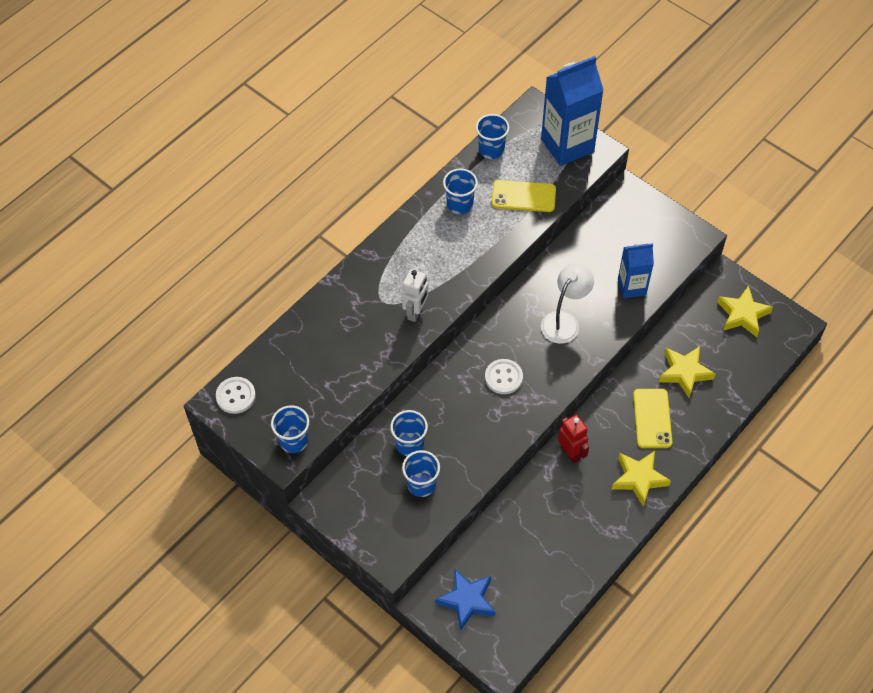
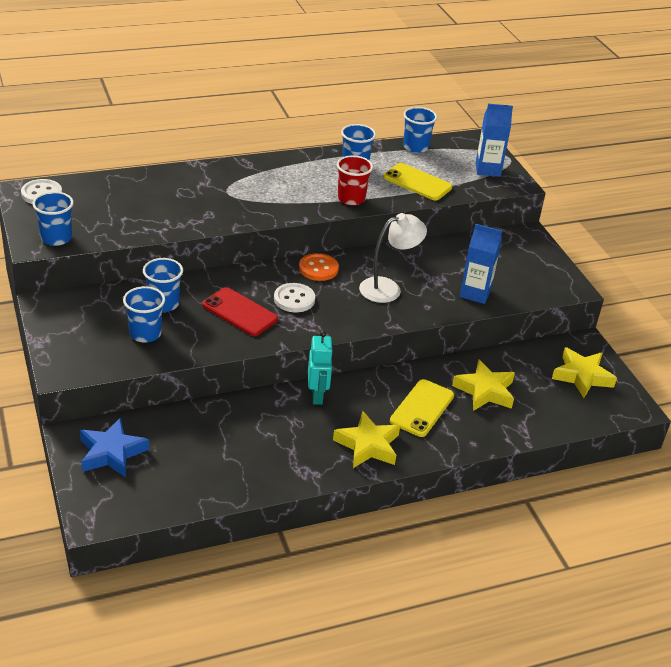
camera: 25 degrees right, 20 degrees down
white robot [402,269,428,322] -> none
blue carton [541,56,604,166] -> blue carton [476,104,513,177], size x0.59
red robot [558,415,589,463] -> turquoise robot [308,331,333,405]
none -> red phone [202,287,278,336]
none -> orange button [299,253,339,281]
none -> red cup [337,155,373,205]

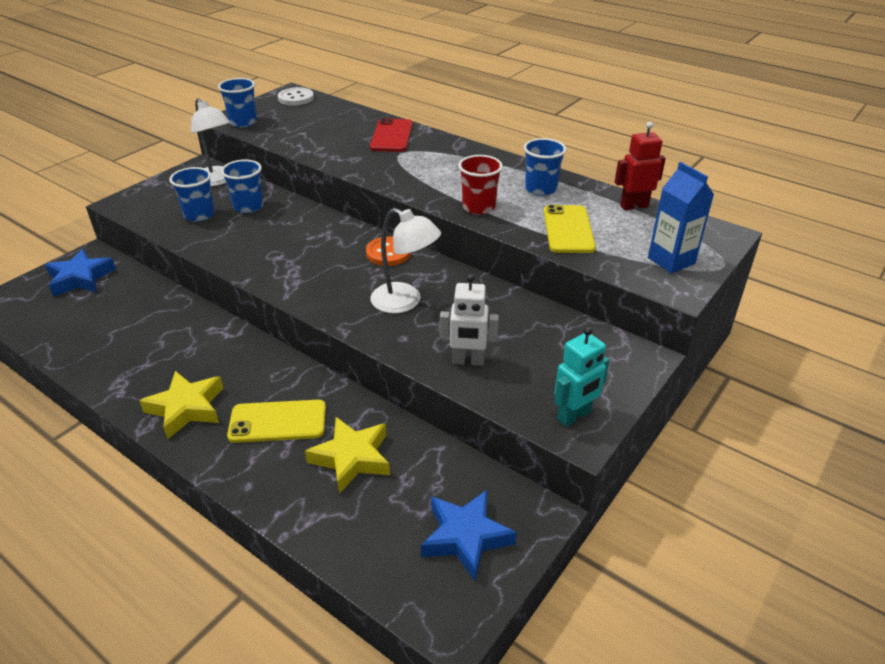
camera: 60 degrees right, 0 degrees up
red phone [202,287,278,336] -> red phone moved to [370,118,413,152]
white button [274,283,315,312] -> none
turquoise robot [308,331,333,405] -> turquoise robot moved to [554,326,610,427]
blue cup [403,107,437,153] -> red robot [615,122,666,210]
blue carton [460,224,502,304] -> white robot [440,274,499,366]
yellow star [552,347,617,398] -> blue star [421,490,517,581]
none -> white lamp [191,98,230,186]

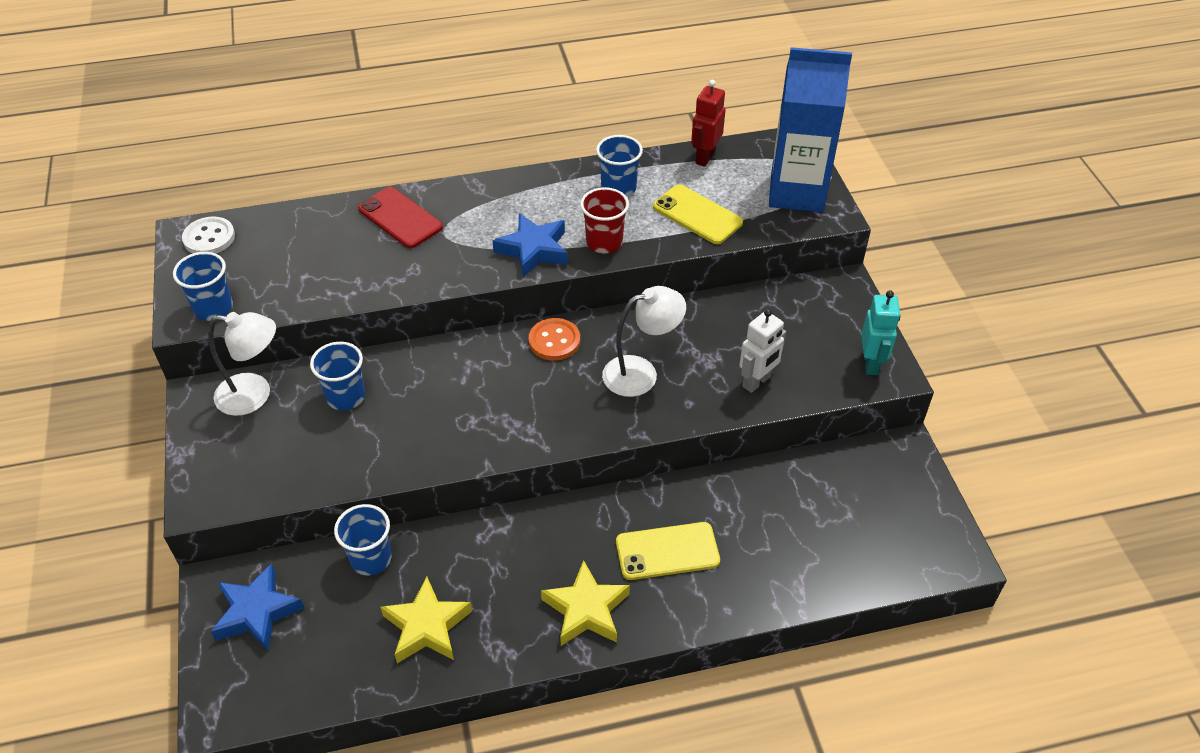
camera: 50 degrees left, 10 degrees up
blue cup [169,167,215,222] -> blue cup moved to [334,504,392,575]
yellow phone [227,400,326,443] -> yellow phone turned 45 degrees clockwise [616,522,720,580]
yellow star [305,417,390,494] -> yellow star moved to [380,576,472,663]
blue star [421,490,517,581] -> blue star moved to [493,213,568,277]
blue carton [648,162,714,274] -> blue carton [769,47,852,212], size x1.70

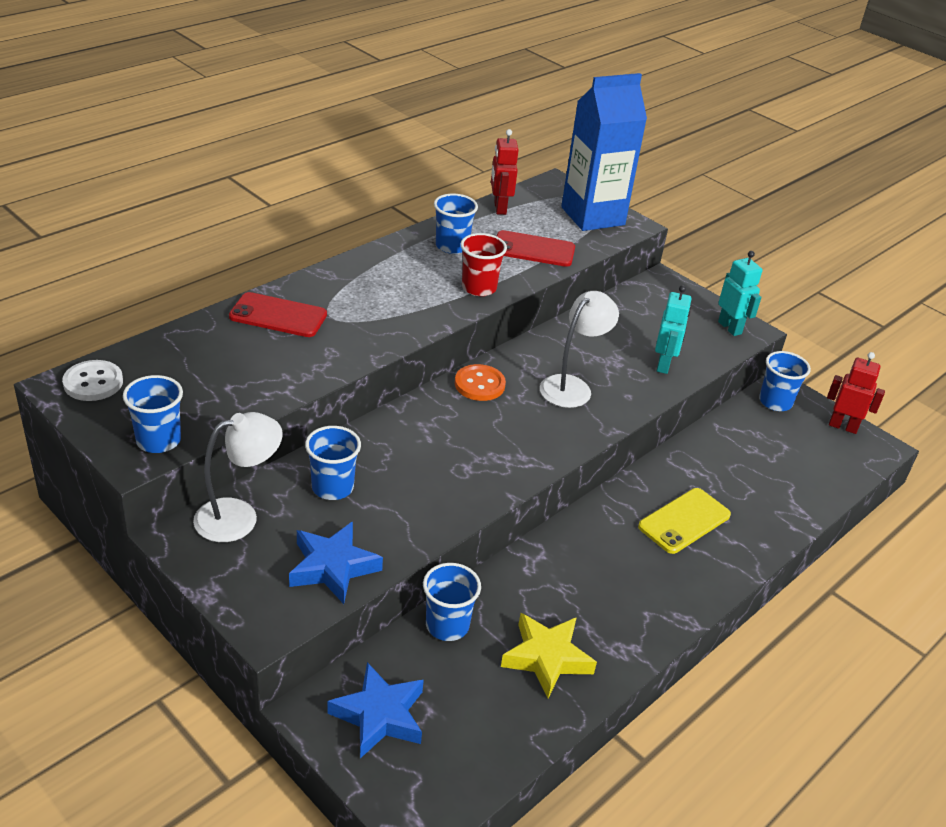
camera: 35 degrees left, 10 degrees down
blue star [493,213,568,277] -> blue star moved to [289,521,383,604]
yellow star [541,560,630,646] -> none
yellow phone [653,184,743,244] -> red phone [497,230,575,267]
white robot [739,309,786,393] -> turquoise robot [655,285,691,374]
none -> blue cup [759,351,811,411]
none -> red robot [827,352,885,434]

